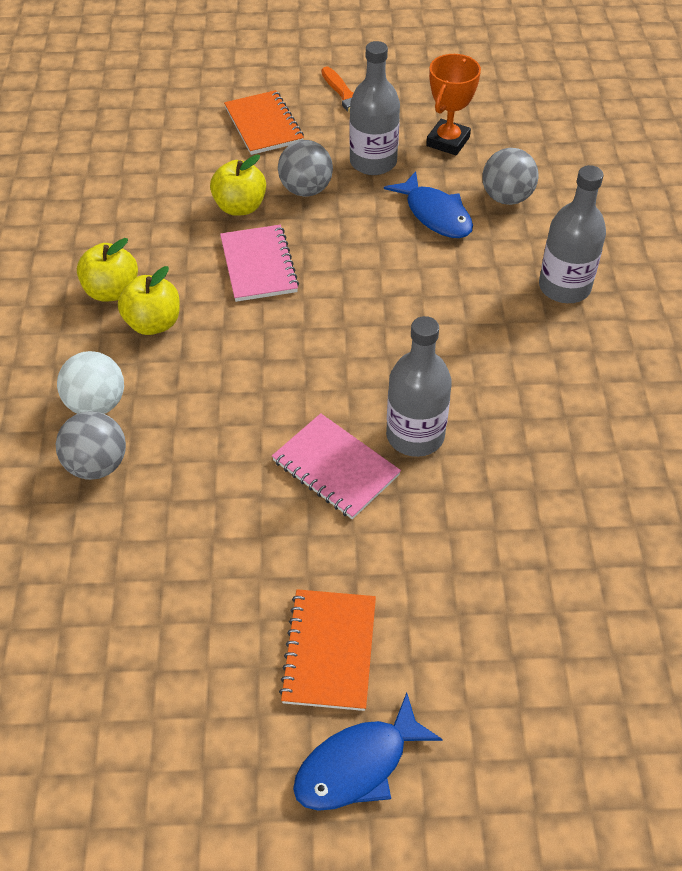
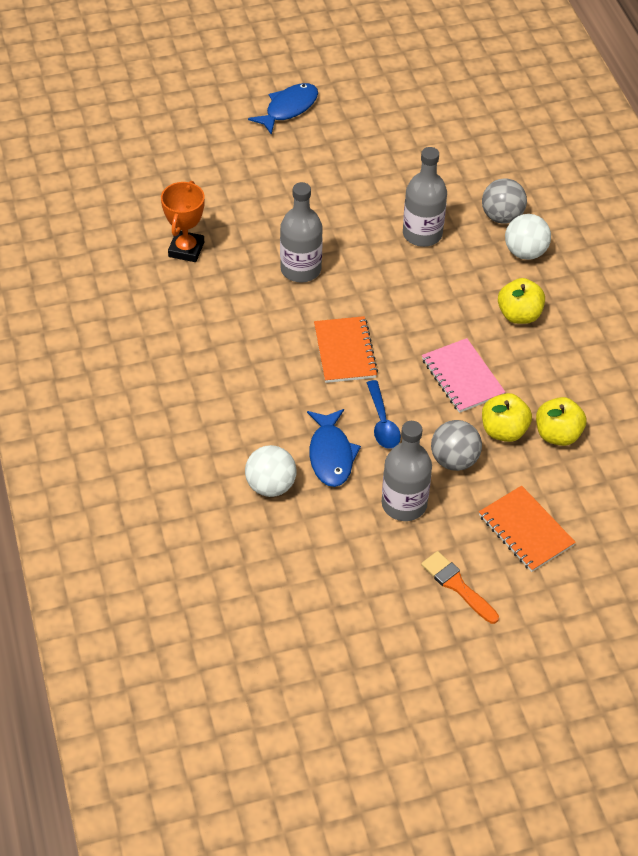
camera: 165 degrees right, 0 degrees up
yellow apple [77,238,138,302] -> yellow apple moved to [536,397,586,446]
pink notebook [272,413,401,519] -> none
orange notebook [279,589,376,711] -> orange notebook moved to [314,316,378,383]
blue fish [384,171,473,238] -> blue fish turned 135 degrees counterclockwise [307,409,361,487]
orange trophy [426,54,481,155] -> orange trophy moved to [161,181,205,262]
grey ball [482,148,539,205] -> white ball [245,445,296,497]
grey bottle [539,165,606,303] -> grey bottle moved to [403,147,447,247]
none -> blue spoon [367,380,401,449]

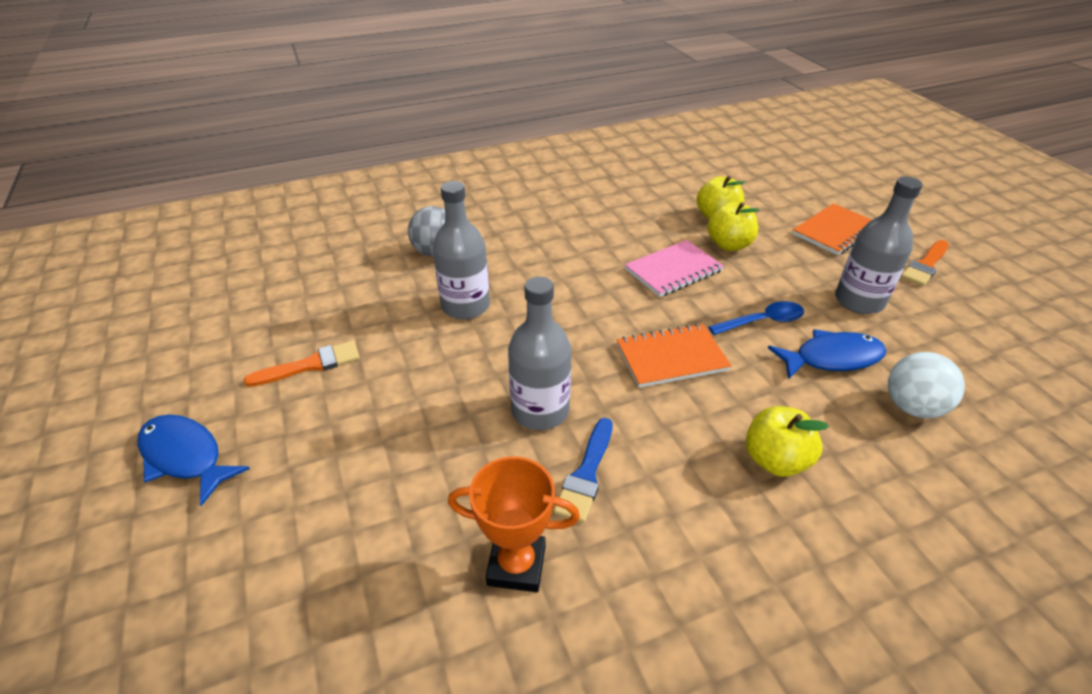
camera: 95 degrees left, 10 degrees down
grey ball [431,420,482,471] -> none
yellow apple [498,278,545,324] -> yellow apple moved to [746,406,829,477]
white ball [505,214,551,260] -> none
none -> orange brush [244,341,360,387]
none -> blue brush [554,418,613,523]

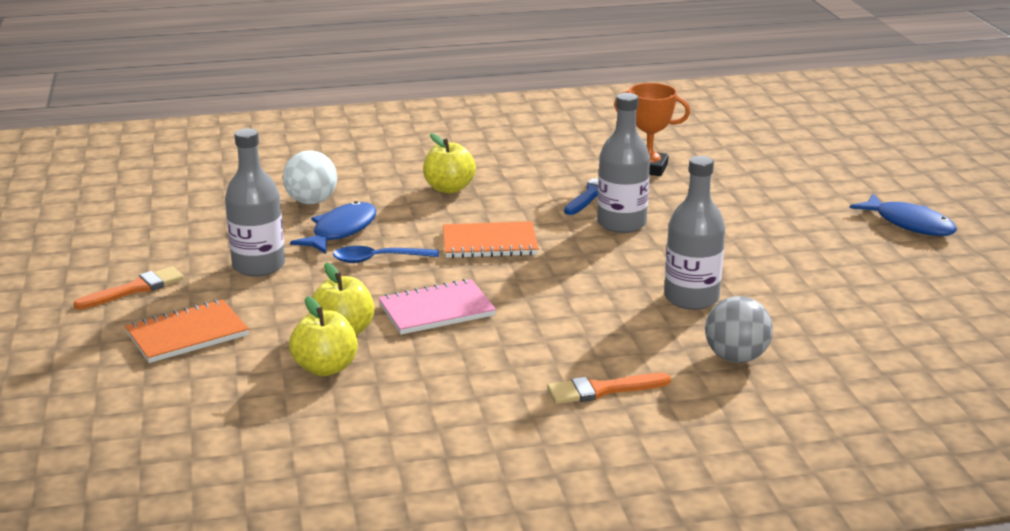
camera: 170 degrees left, 15 degrees down
orange brush [244,341,360,387] -> orange brush moved to [547,373,671,404]
blue fish [768,329,887,379] -> blue fish turned 120 degrees clockwise [290,201,377,254]

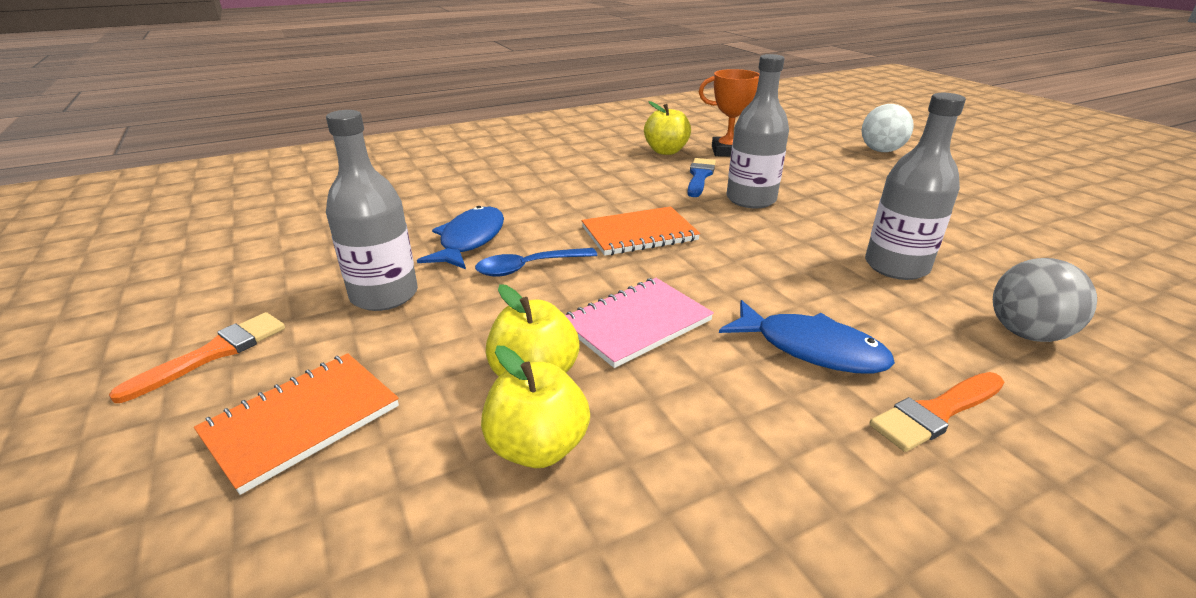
camera: 15 degrees left, 5 degrees up
white ball [283,151,337,204] -> white ball moved to [862,104,914,152]
yellow apple [423,133,476,193] -> yellow apple moved to [644,101,691,155]
blue fish [850,194,957,236] -> blue fish moved to [719,300,895,374]

